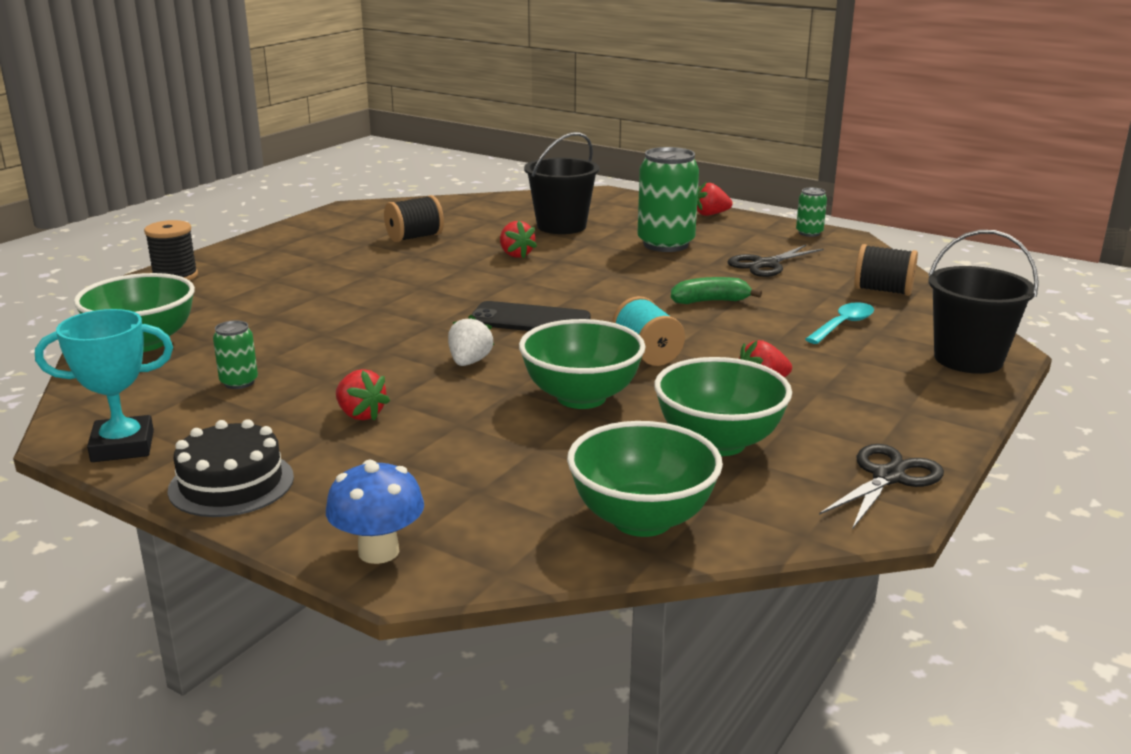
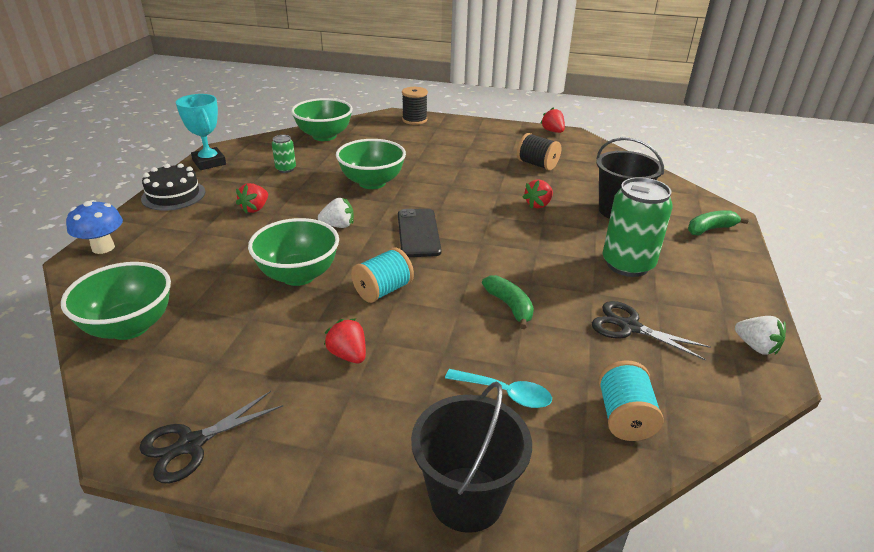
camera: 70 degrees right, 10 degrees up
green bowl [654,357,792,456] -> green bowl moved to [336,139,406,189]
red strawberry [697,182,732,216] -> red strawberry moved to [540,107,565,133]
green can [796,188,827,237] -> white strawberry [735,316,786,355]
black scissors [819,444,944,530] -> black scissors turned 120 degrees clockwise [139,391,283,483]
black spool [854,244,918,296] -> turquoise spool [598,360,664,441]
none -> green banana [688,210,749,235]

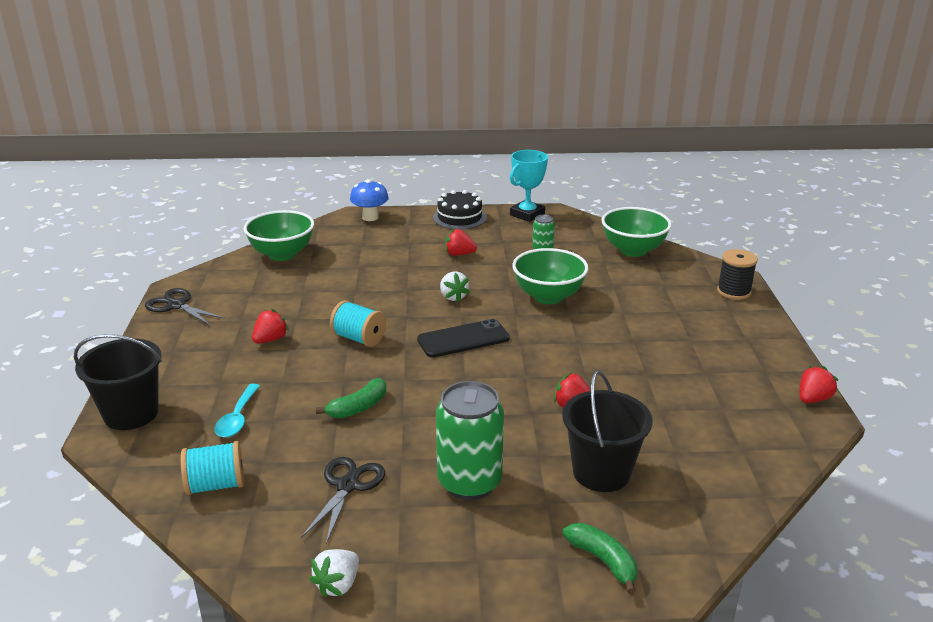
camera: 75 degrees right, 5 degrees down
green bowl [248,218,339,286] -> none
black spool [517,133,561,170] -> none

